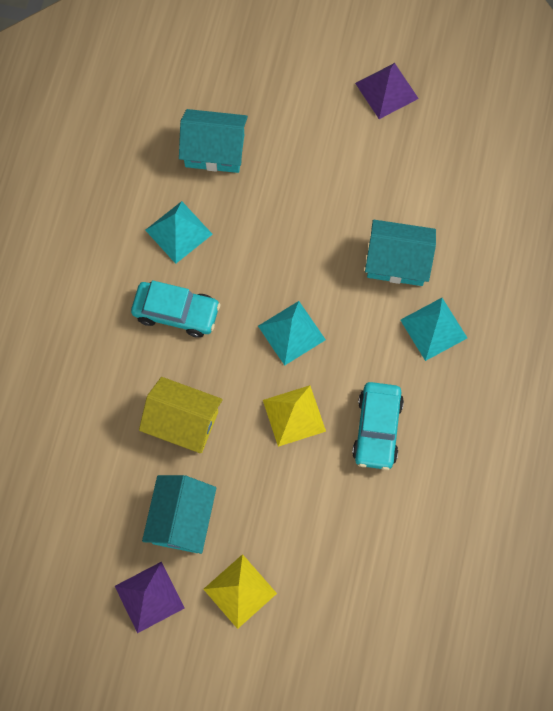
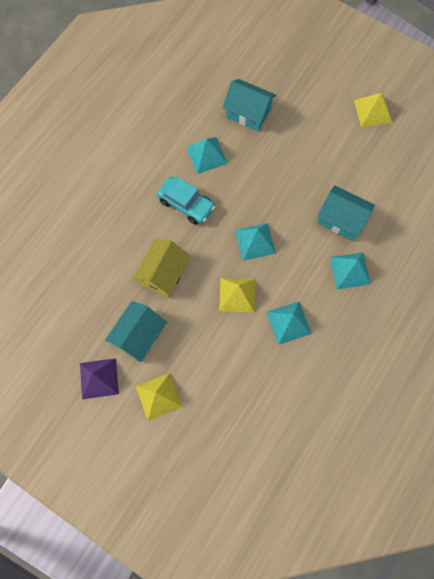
camera: 20 degrees right, 0 degrees up
yellow house [139,377,223,453] -> yellow house turned 75 degrees clockwise [133,240,191,298]
turquoise car [352,382,404,470] -> turquoise pyramid [267,302,312,345]
purple pyramid [355,63,419,119] -> yellow pyramid [354,93,392,127]

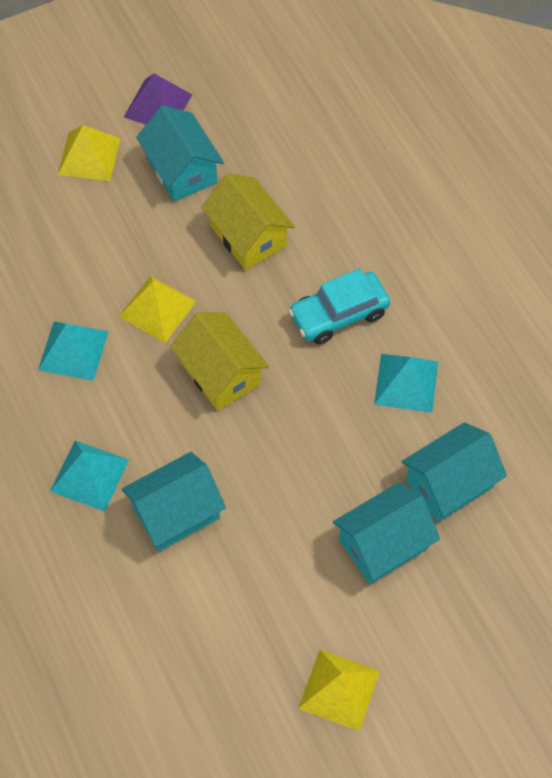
camera: 120 degrees right, 10 degrees down
turquoise pyramid [235,223,276,261] -> yellow house [170,312,269,411]
none -> turquoise house [333,482,440,584]

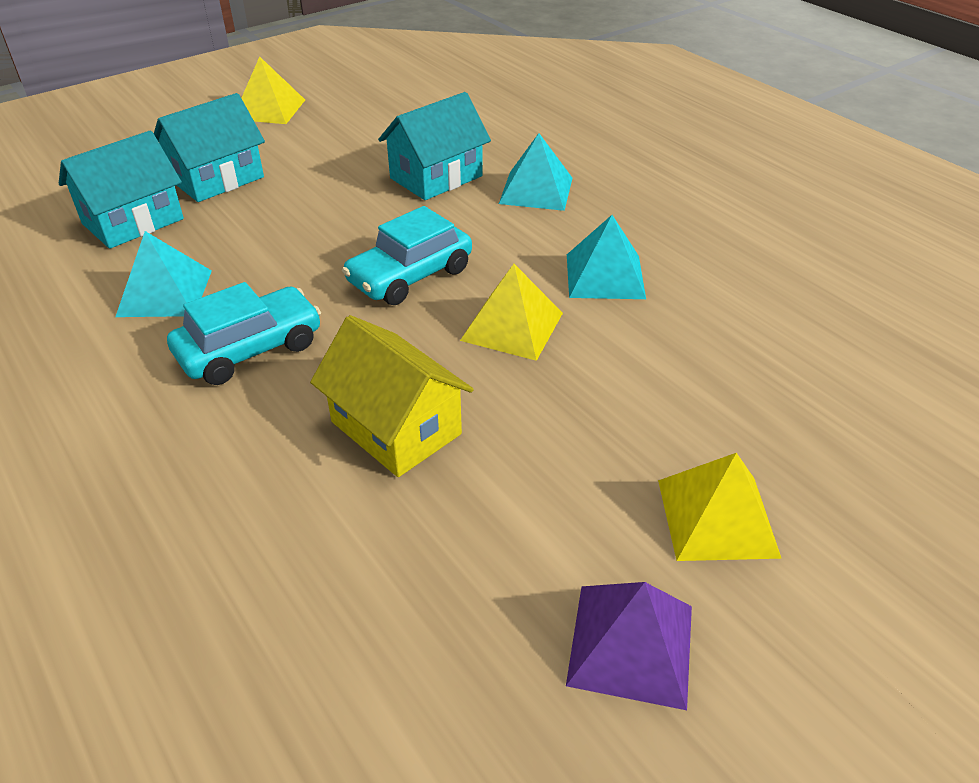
camera: 170 degrees right, 20 degrees down
turquoise house [136,105,224,202] -> none
yellow house [170,312,269,411] -> turquoise car [342,206,472,305]

